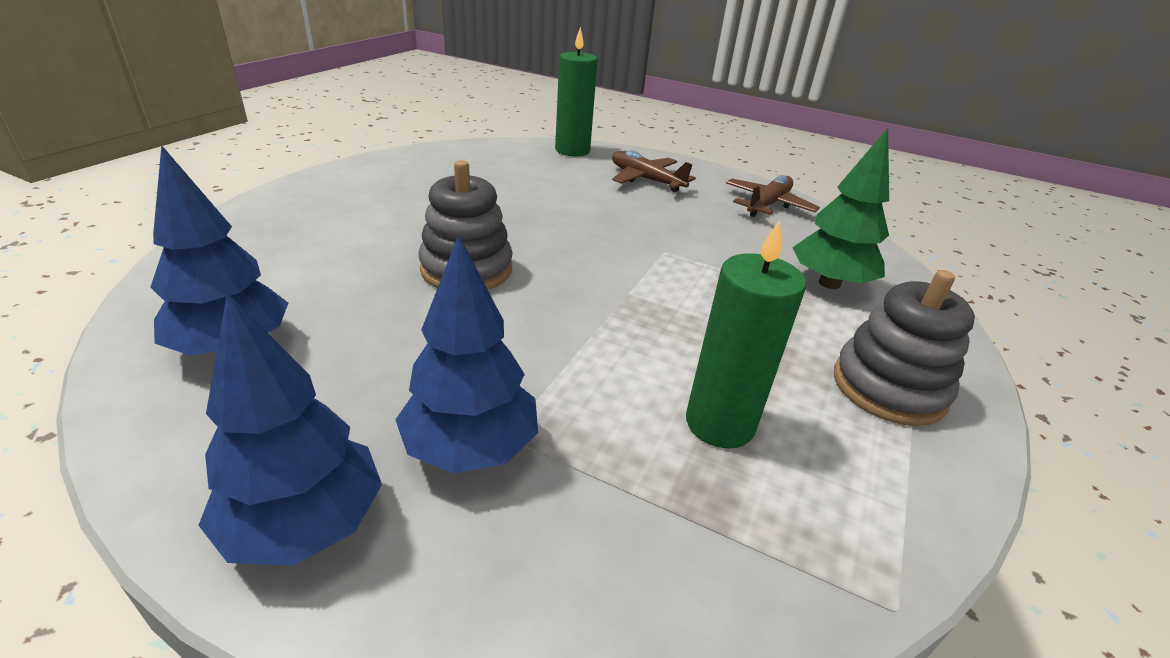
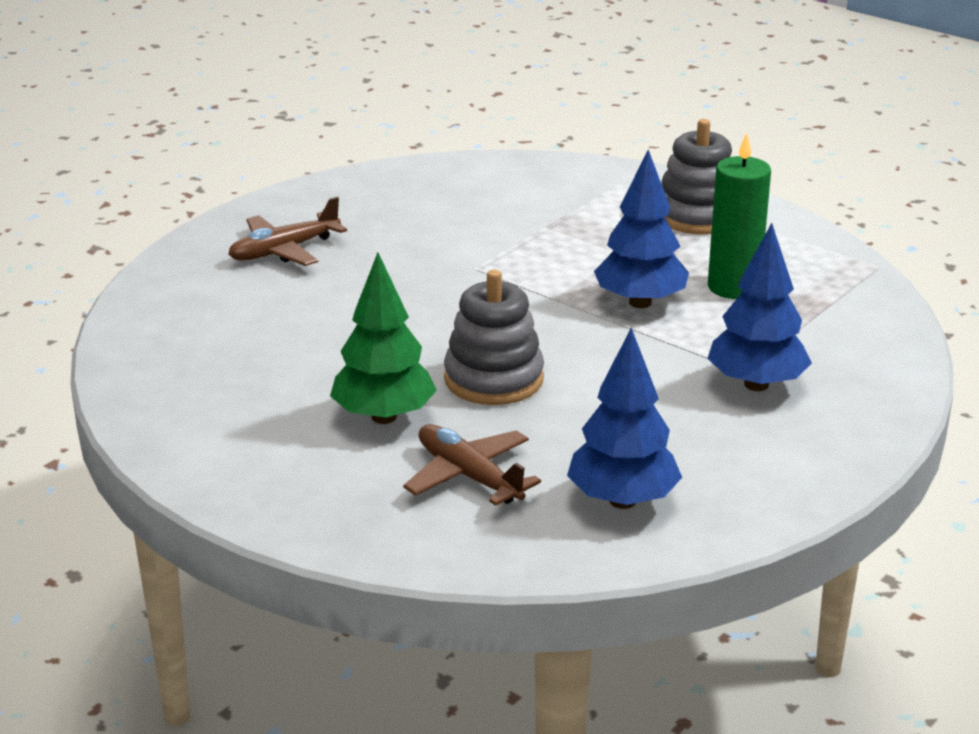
camera: 75 degrees left, 5 degrees down
blue tree [198,293,382,566] -> blue tree moved to [594,150,689,308]
green candle [555,27,597,157] -> none
brown plane [726,175,820,217] -> brown plane moved to [403,424,541,506]
green tree [792,128,889,289] -> green tree moved to [330,253,437,424]

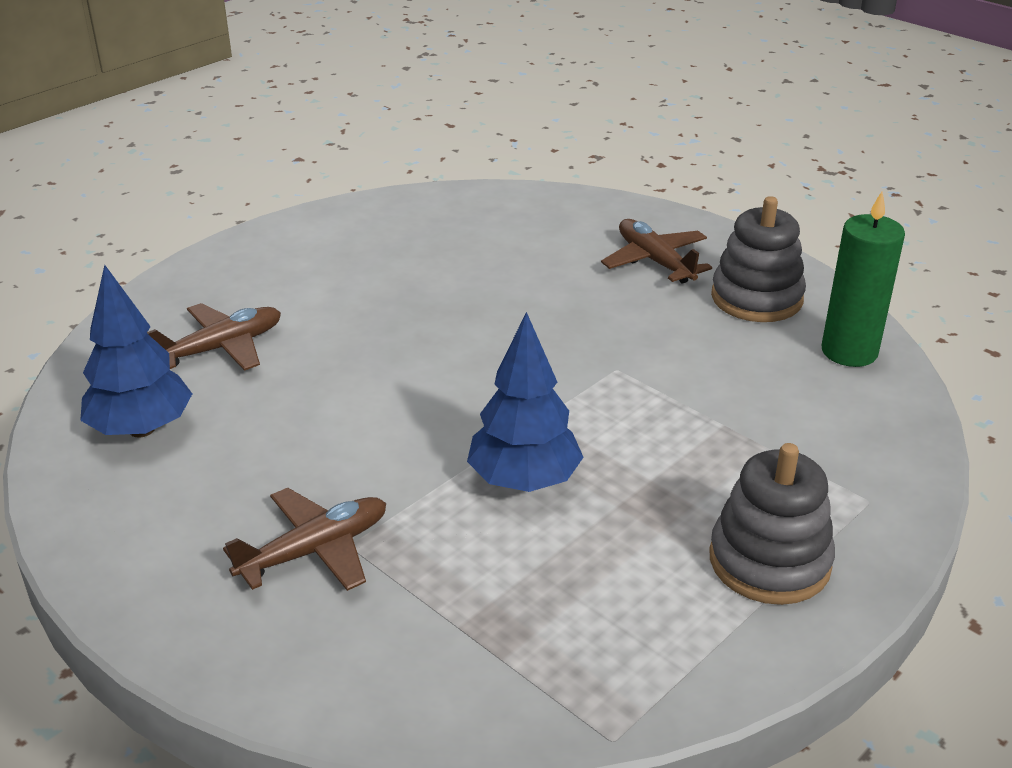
camera: 95 degrees right, 5 degrees up
green tree [330,253,437,424] -> none
grey stacking toy [444,270,544,405] -> grey stacking toy moved to [711,196,806,322]
green candle [708,132,771,299] -> green candle moved to [821,191,905,367]
blue tree [708,223,812,391] -> brown plane [223,488,386,591]

